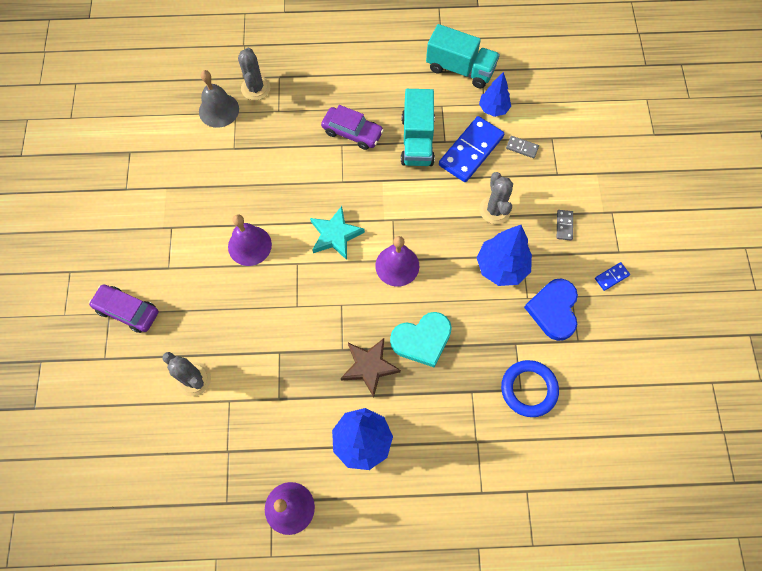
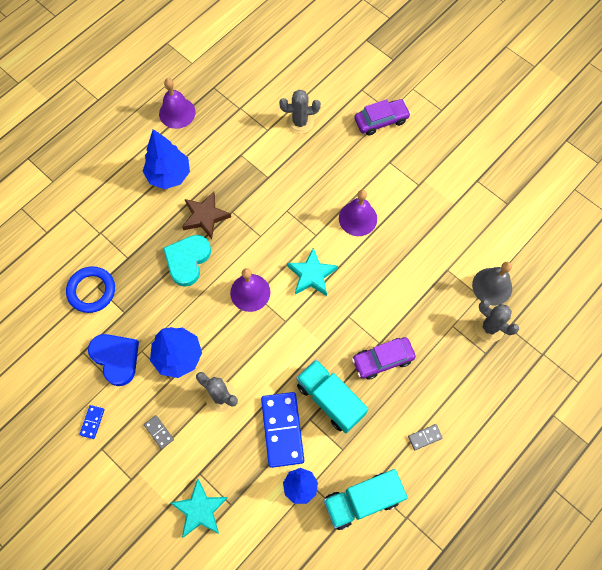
camera: 135 degrees right, 0 degrees up
grey domino [506,136,539,158] -> grey domino moved to [408,424,443,450]
none -> turquoise star [171,478,228,537]

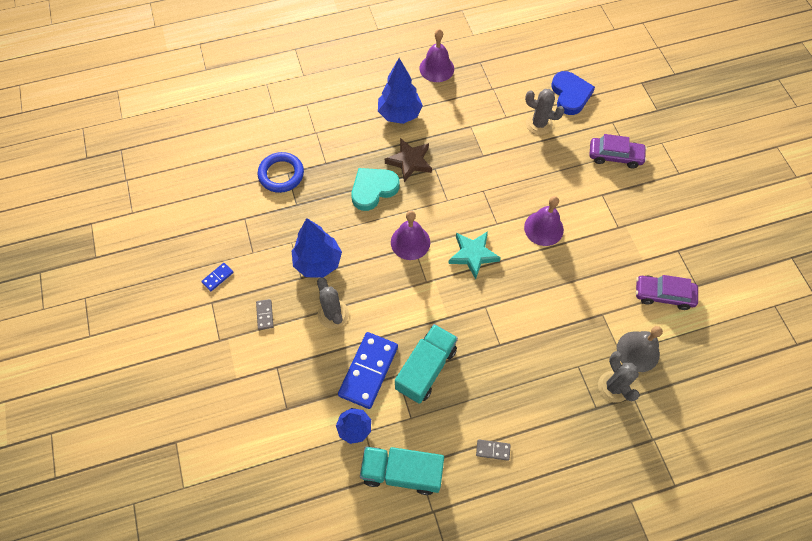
camera: 30 degrees right, 5 degrees down
blue heart [88,334,139,386] -> blue heart moved to [552,71,595,115]
turquoise star [171,478,228,537] -> none
turquoise truck [296,359,368,433] -> turquoise truck turned 45 degrees clockwise [395,324,458,404]
purple car [352,337,416,379] -> purple car moved to [636,275,698,310]

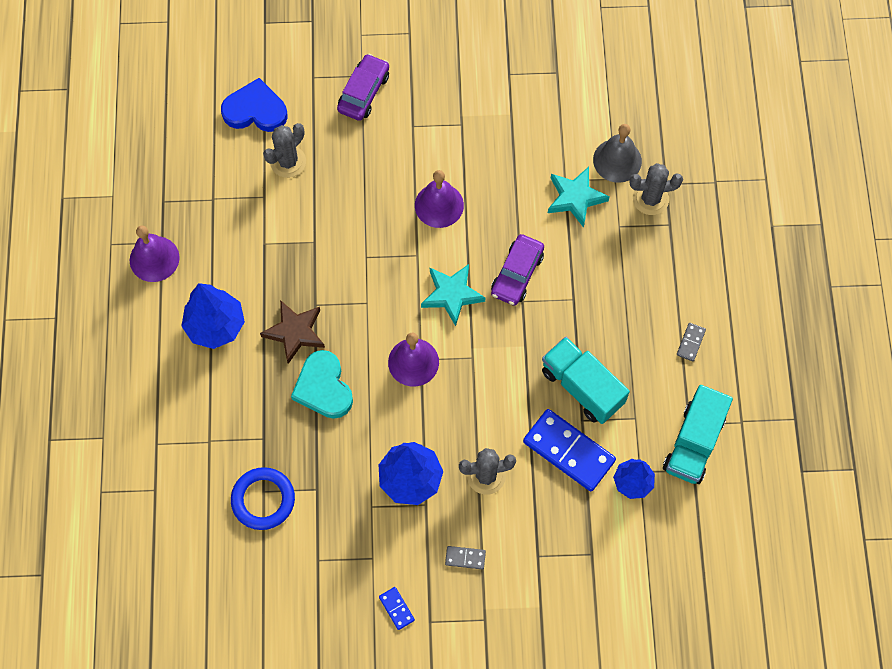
camera: 75 degrees left, 5 degrees up
purple car [636,275,698,310] -> purple car moved to [491,234,544,305]
none -> turquoise star [548,167,610,228]

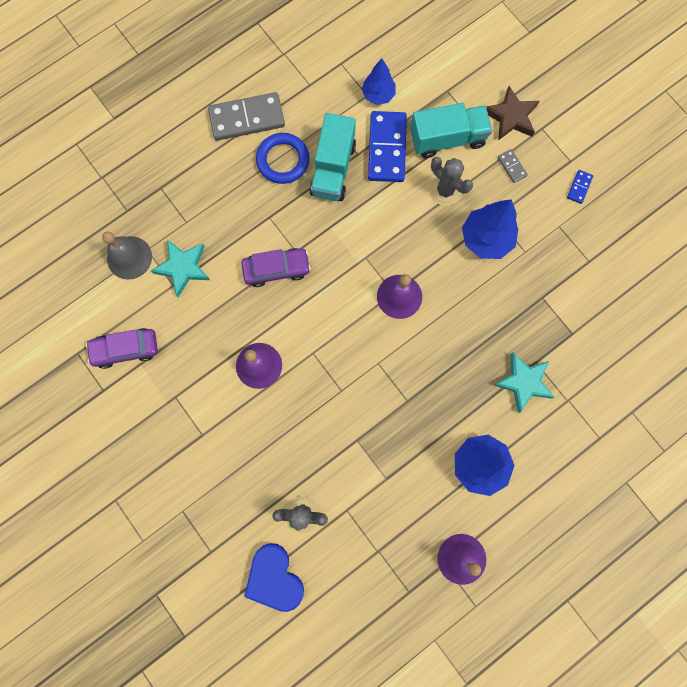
camera: 125 degrees left, 10 degrees up
blue ring [231,467,295,530] -> blue ring moved to [256,133,309,184]
brown star [260,300,325,364] -> brown star moved to [486,86,539,141]
turquoise heart [291,350,353,419] -> none
purple car [337,54,389,121] -> purple car moved to [86,328,158,369]
turquoise star [421,264,485,326] -> turquoise star moved to [494,352,555,413]
grey cactus [629,163,683,215] -> none
turquoise truck [663,385,733,484] -> turquoise truck moved to [410,103,492,158]
grey domino [677,323,706,361] -> grey domino [208,92,285,141], size x2.26

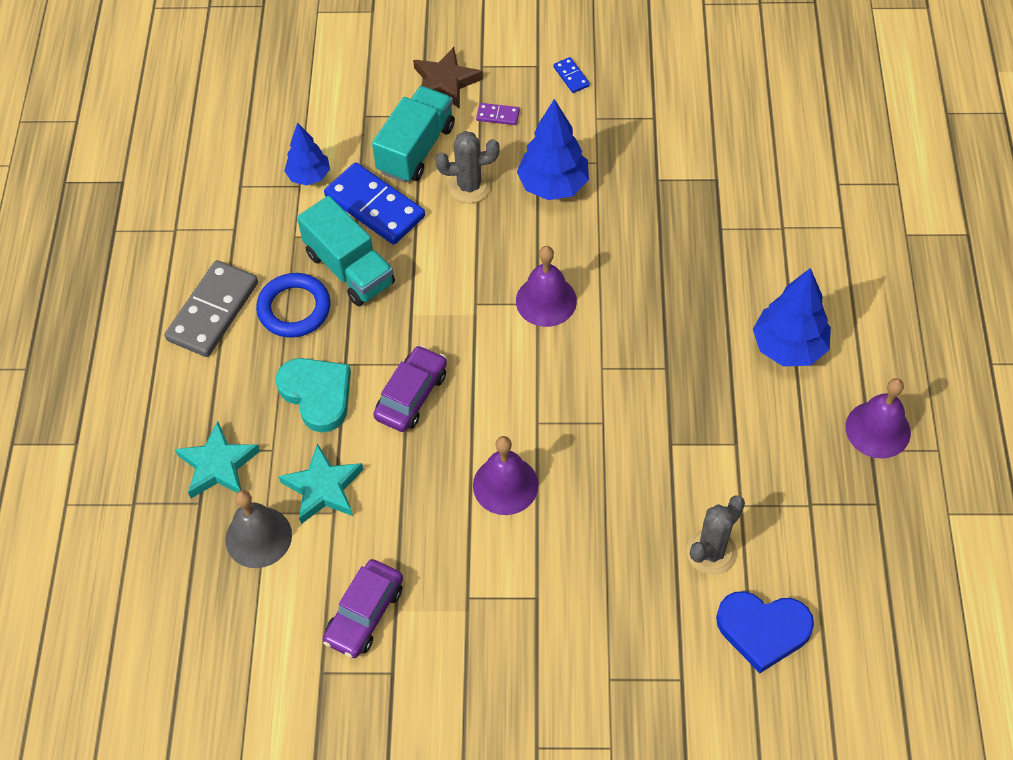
camera: 50 degrees left, 20 degrees down
turquoise star [494,352,555,413] -> turquoise star moved to [175,421,260,498]
grey domino [498,149,528,183] -> purple domino [476,103,520,125]
none -> turquoise heart [276,358,351,432]

